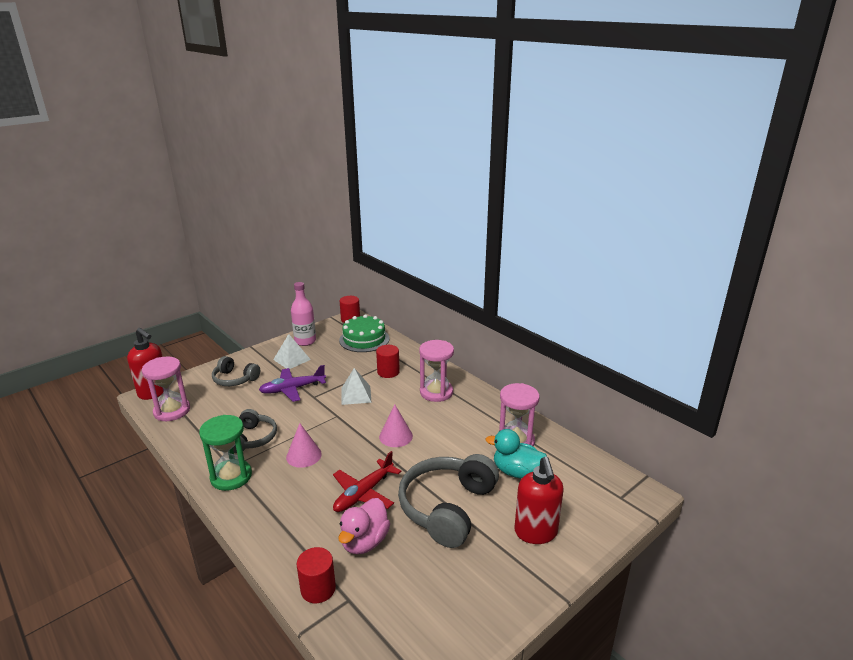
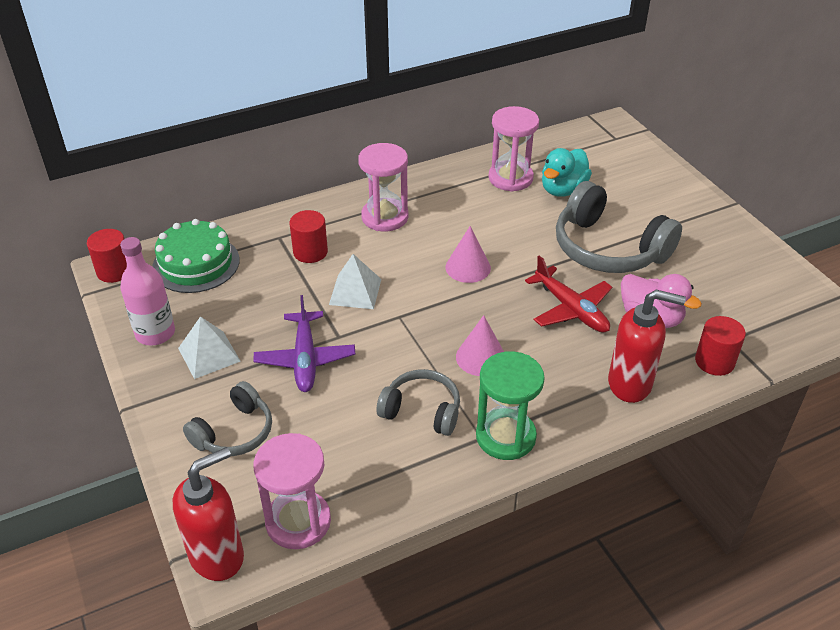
camera: 75 degrees left, 15 degrees up
red soap dispenser [514,456,564,544] -> red soap dispenser moved to [608,290,686,403]

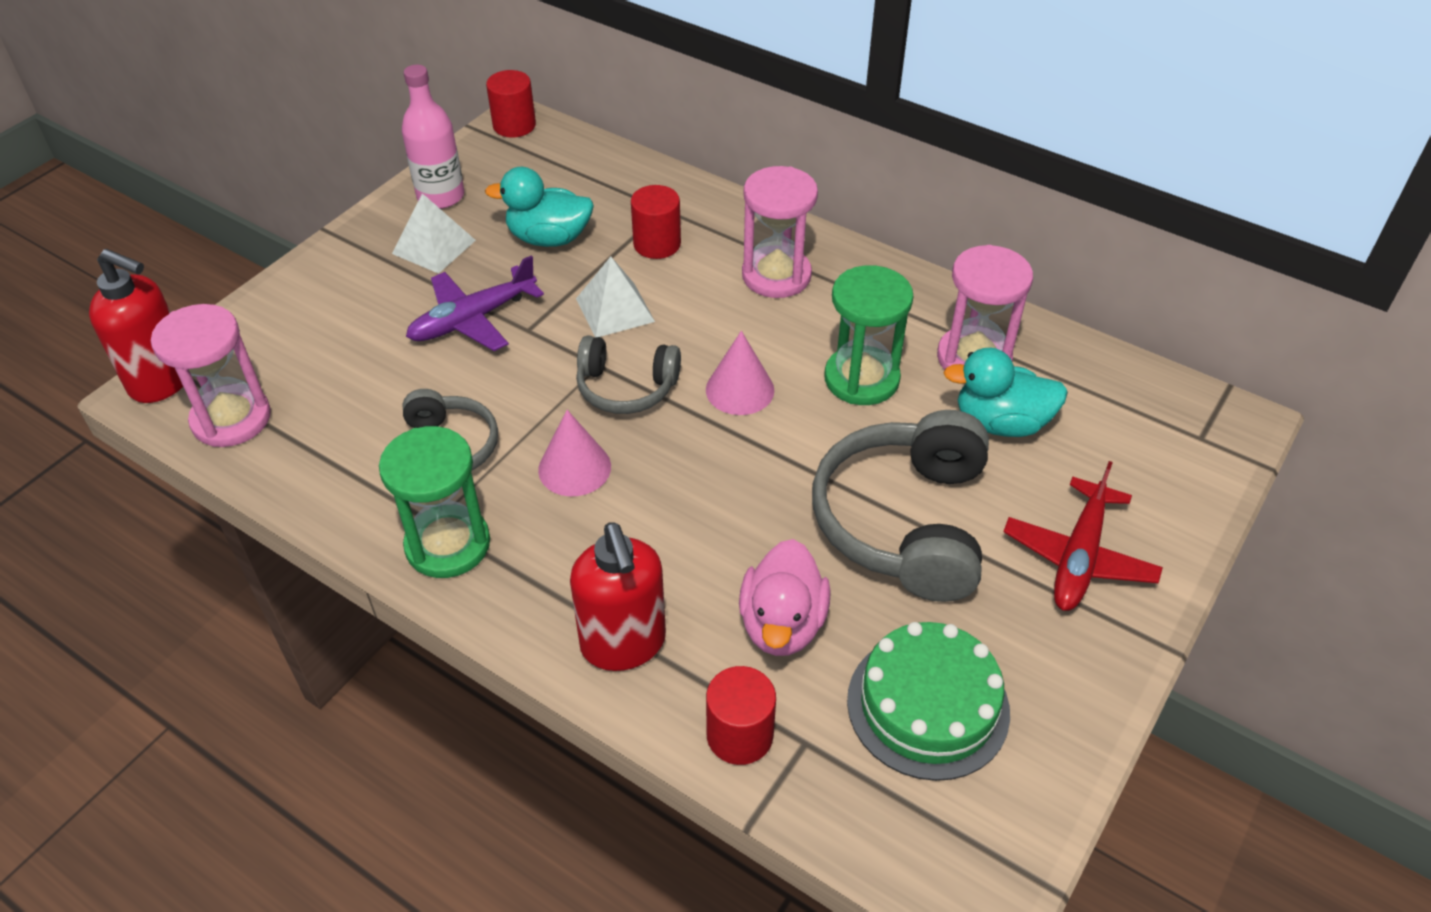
camera: 60 degrees right, 5 degrees up
green cake [152,219,240,293] -> green cake moved to [847,622,1010,781]
grey headphones [183,381,272,456] -> grey headphones moved to [576,336,681,414]
red plane [525,256,612,333] -> red plane moved to [1003,461,1163,611]
none -> turquoise duck [485,167,594,247]
none -> green hourglass [824,265,914,405]

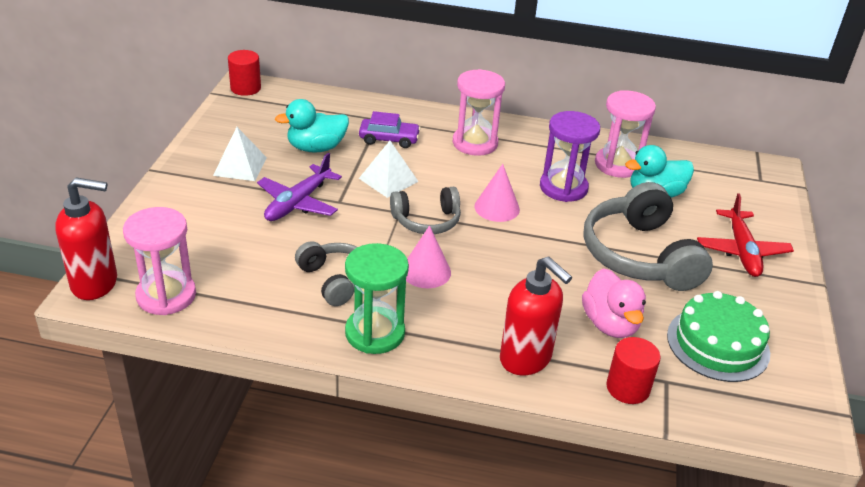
camera: 25 degrees left, 10 degrees down
pink bottle [402,65,464,209] -> none
red cylinder [631,185,681,259] -> purple car [359,111,421,148]
green hourglass [824,265,914,405] -> purple hourglass [540,111,600,202]

